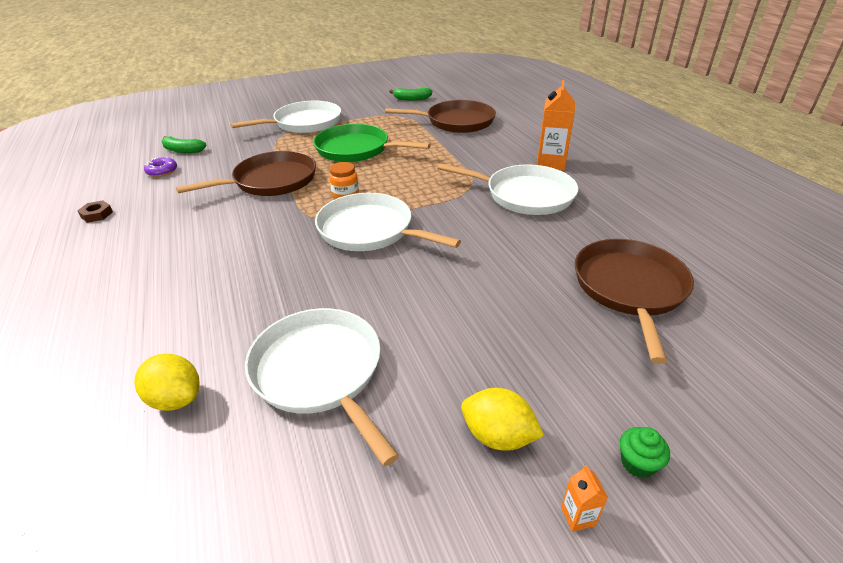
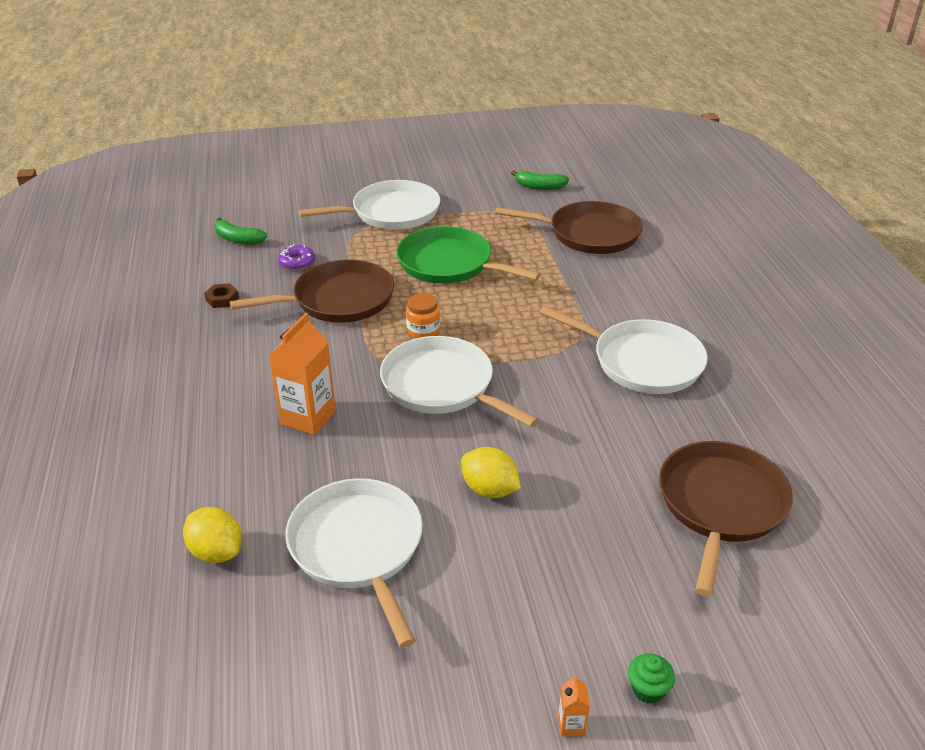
camera: 10 degrees right, 0 degrees up
brown nut [77,201,113,223] -> brown nut moved to [204,283,239,308]
purple donut [144,157,177,177] -> purple donut moved to [278,244,315,270]
yellow lemon [461,388,544,451] -> yellow lemon moved to [461,447,521,498]
orange carton [537,80,575,171] -> orange carton moved to [268,313,336,435]

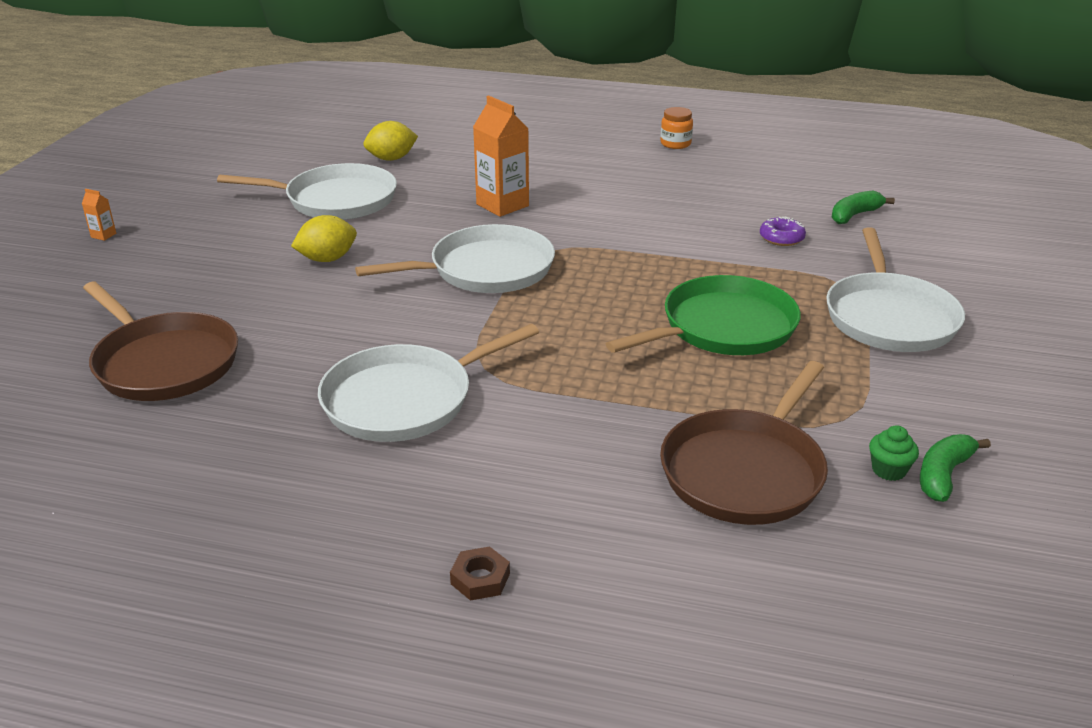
camera: 115 degrees right, 5 degrees down
brown nut [204,283,239,308] -> brown nut moved to [450,547,510,601]
brown pan [230,259,394,323] -> none
orange jar [406,293,440,338] -> orange jar moved to [660,107,693,149]
green cupcake [628,654,675,704] -> green cupcake moved to [869,425,919,481]

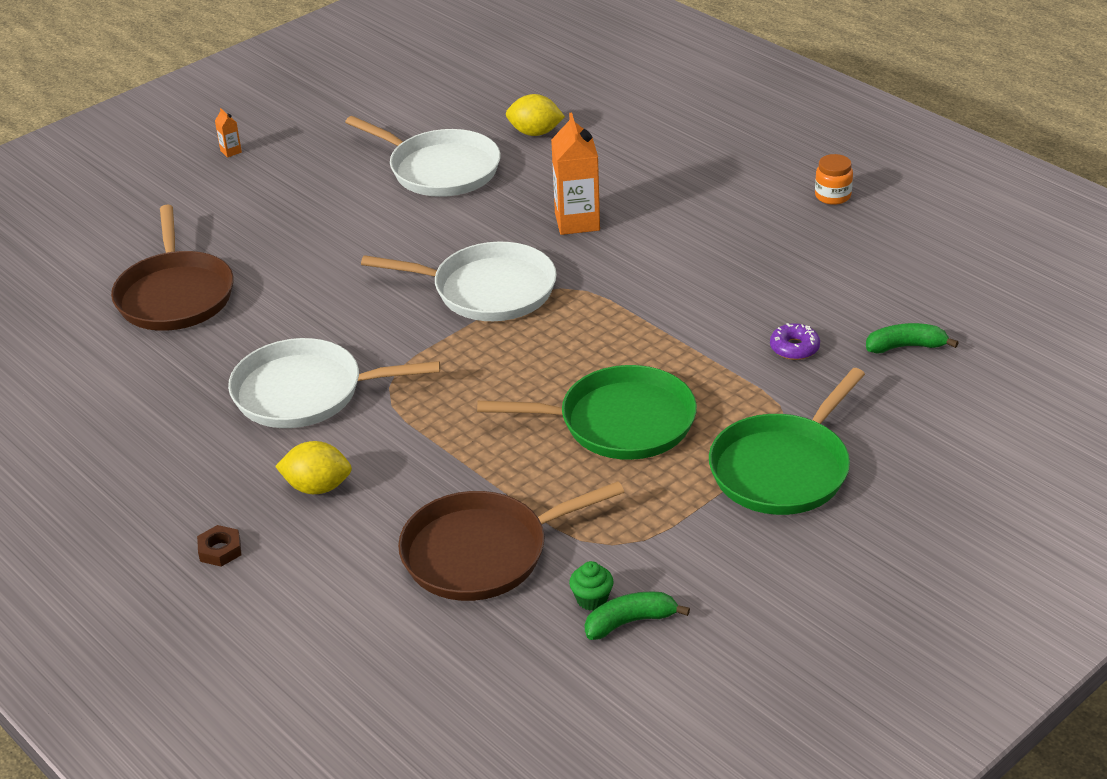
camera: 35 degrees right, 5 degrees up
yellow lemon [291,215,357,262] -> yellow lemon moved to [275,441,352,494]
white pan [826,227,965,352] -> green pan [709,368,865,515]

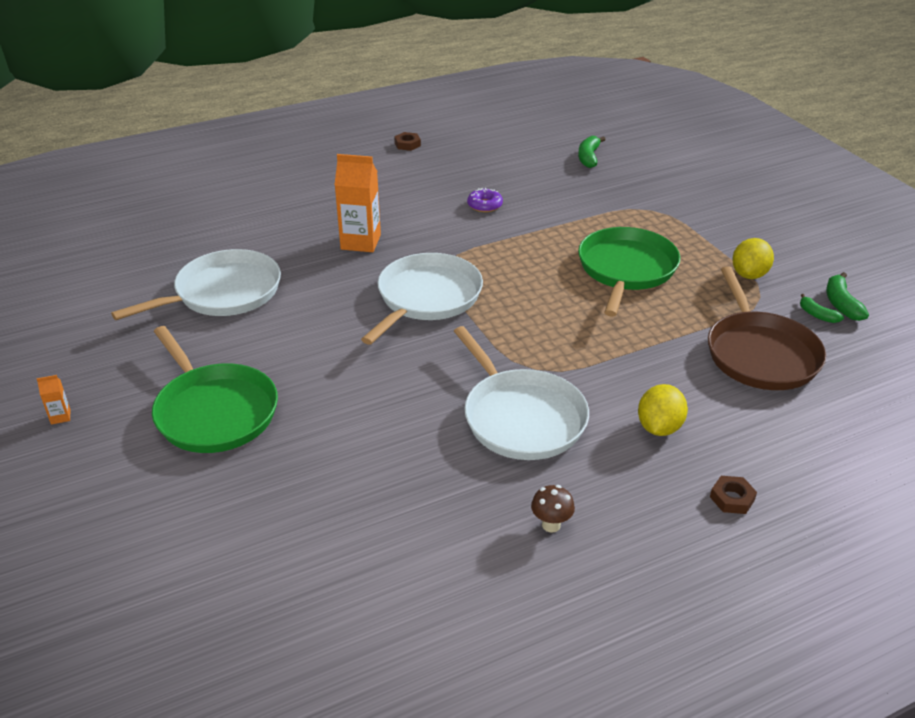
camera: 75 degrees left, 0 degrees up
brown pan [111,205,234,331] -> none
white pan [228,338,440,428] -> white pan turned 45 degrees counterclockwise [454,326,589,460]
yellow lemon [506,94,565,136] -> yellow lemon moved to [732,238,774,279]
green cupcake [569,561,614,611] -> green banana [800,294,844,323]
green pan [709,368,865,515] -> green pan moved to [152,326,278,453]
purple donut [770,323,820,360] -> purple donut moved to [467,188,503,212]
orange jar [815,154,853,205] -> brown nut [394,132,421,151]
none -> brown mushroom [531,485,575,533]

